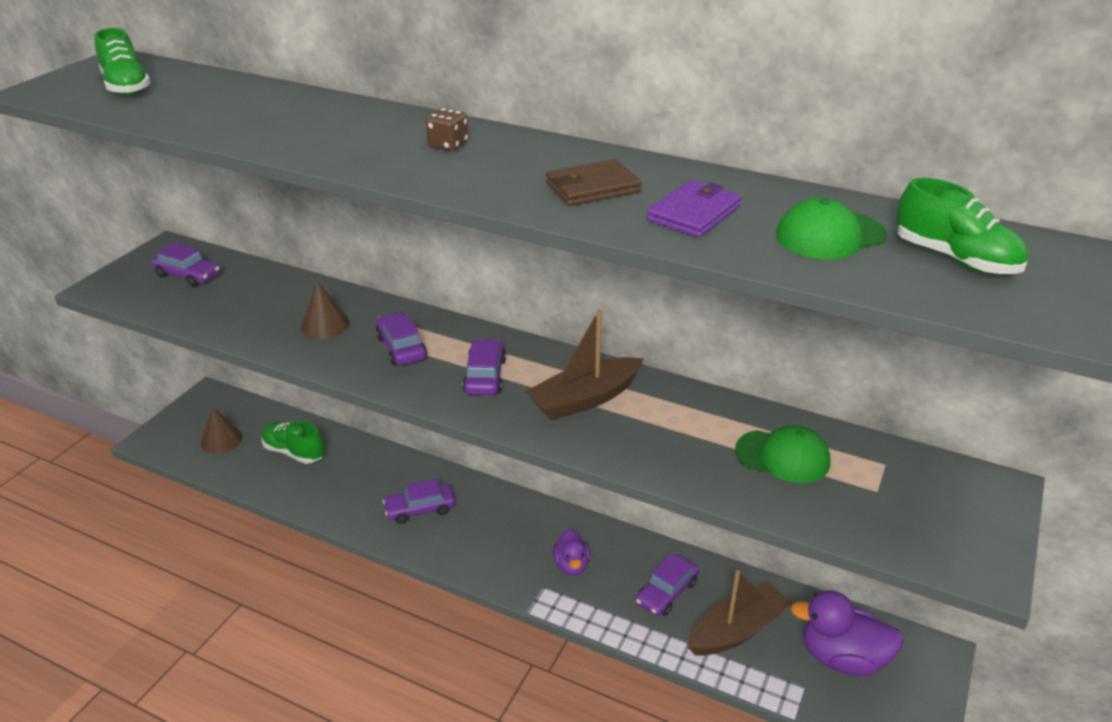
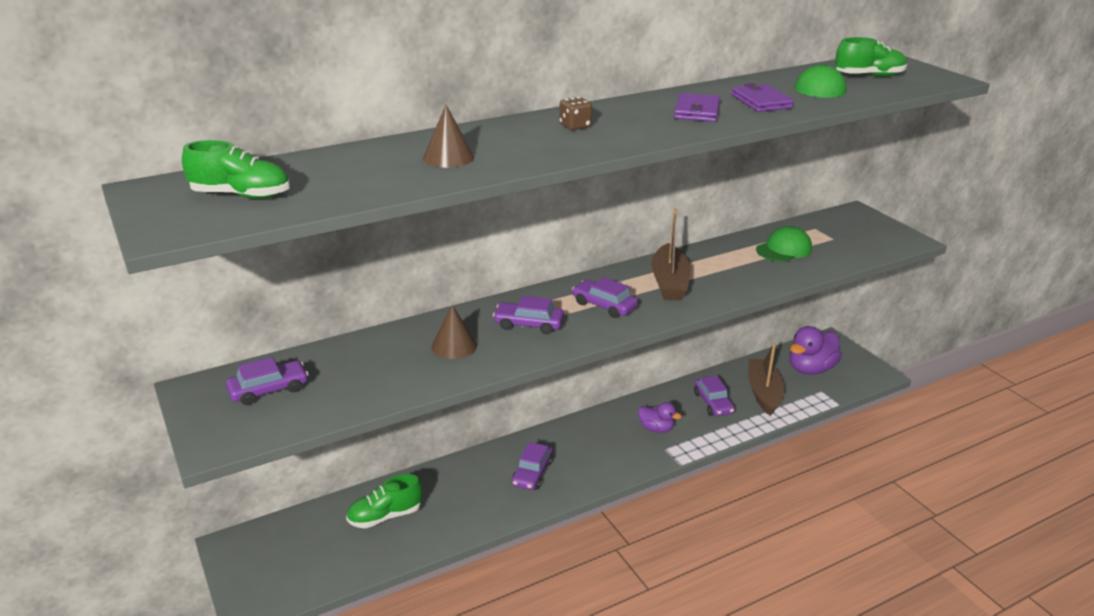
camera: 55 degrees left, 5 degrees down
brown cone [201,406,242,454] -> brown cone moved to [423,105,474,168]
brown wallet [546,159,642,206] -> purple wallet [674,93,720,122]

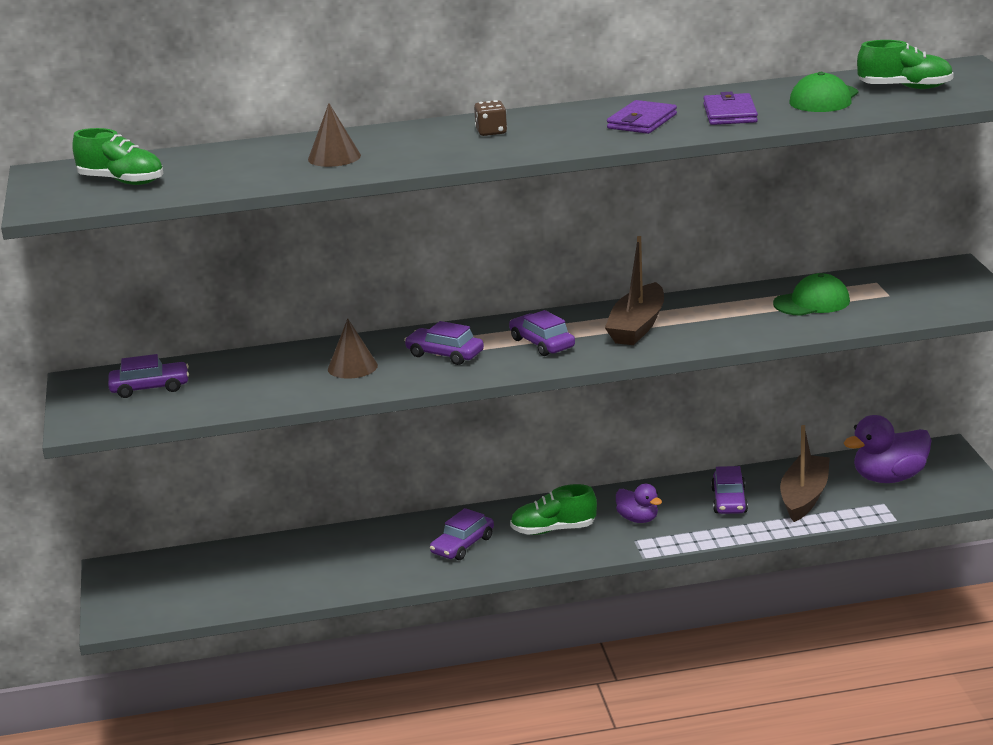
camera: 20 degrees right, 5 degrees down
green shoe [346,474,423,528] -> green shoe moved to [510,484,597,535]

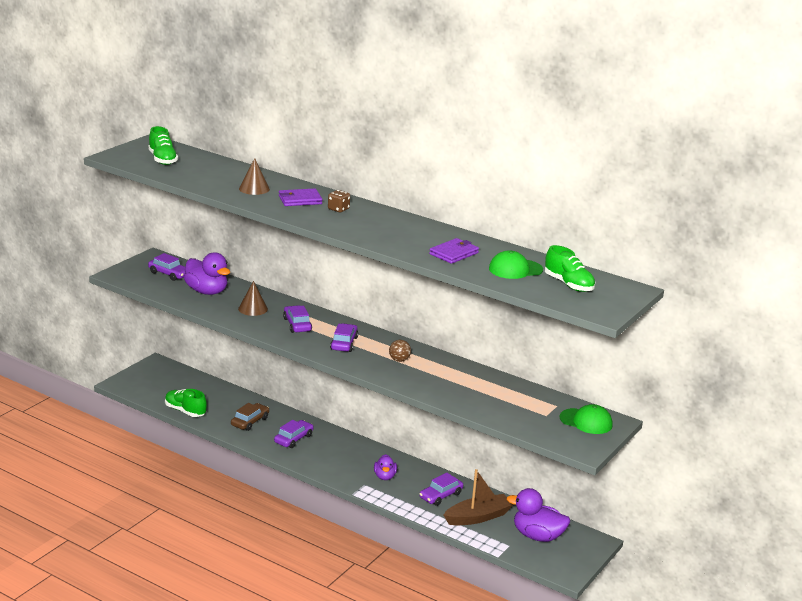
camera: 40 degrees right, 0 degrees up
purple car [430,508,494,560] -> purple car turned 135 degrees clockwise [274,420,314,448]
green shoe [510,484,597,535] -> green shoe moved to [165,389,207,417]
brown boat [605,236,664,345] -> brown ball [389,340,411,362]
purple wallet [607,100,677,134] -> purple wallet moved to [279,188,323,206]
green cap [773,273,850,316] -> green cap moved to [559,404,613,434]
none -> purple duck [184,252,230,295]
none -> brown car [231,403,269,431]

